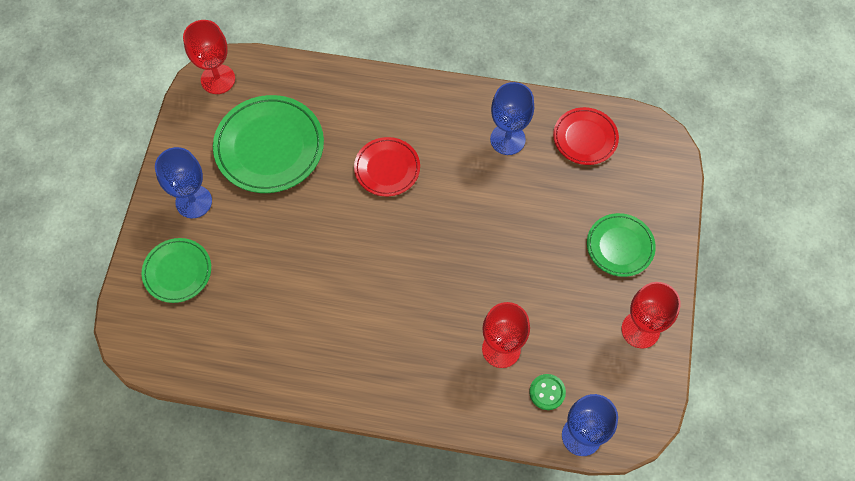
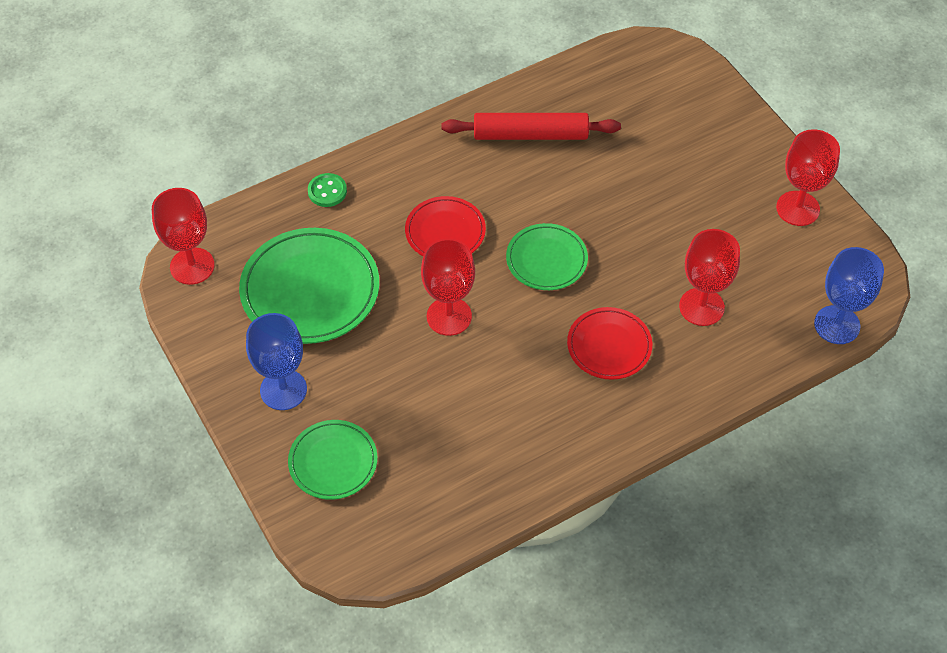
camera: 40 degrees left, 10 degrees down
blue goblet [490,82,534,155] -> red rolling pin [442,113,621,140]
green button [529,374,566,410] -> green button moved to [308,173,347,207]
red plate [553,107,619,165] -> red plate moved to [567,307,652,380]
green plate [587,213,656,277] -> green plate moved to [506,223,588,290]
none -> red goblet [421,238,475,336]

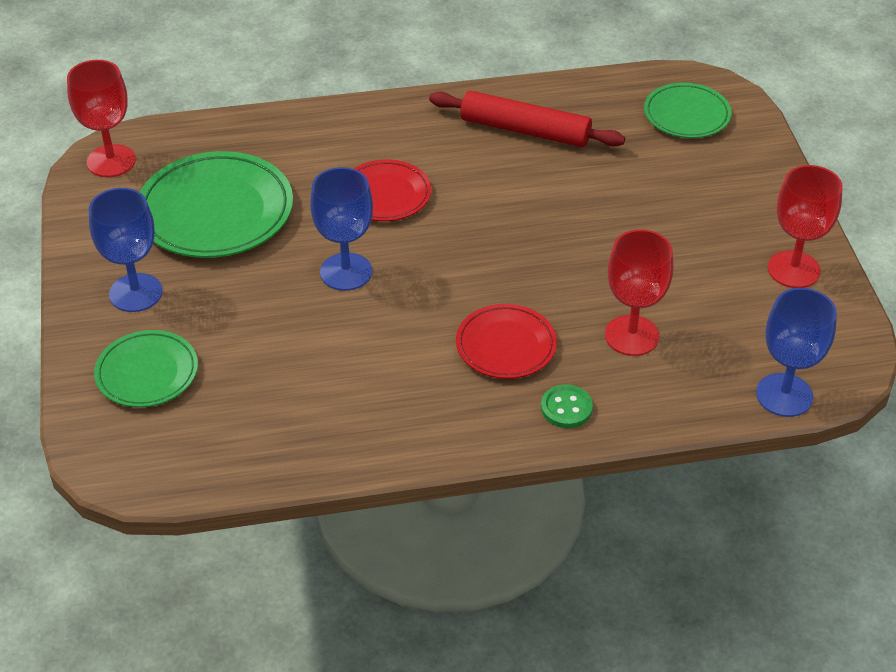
camera: 20 degrees right, 10 degrees down
green button [308,173,347,207] -> green button moved to [541,385,593,428]
red goblet [421,238,475,336] -> blue goblet [310,167,373,291]
green plate [506,223,588,290] -> green plate moved to [644,83,732,138]

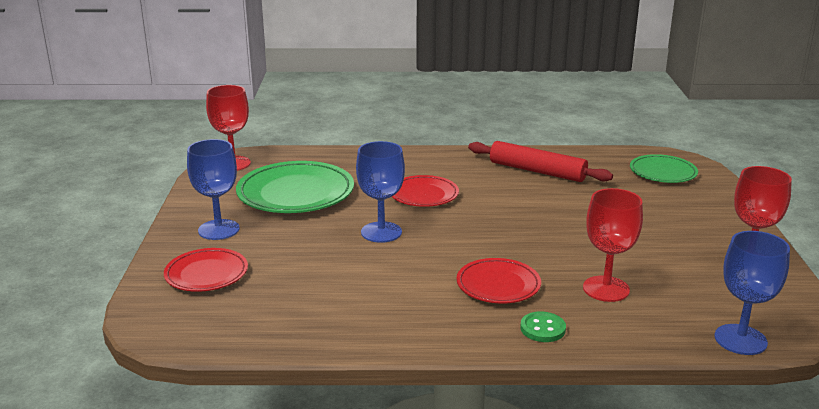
camera: 10 degrees right, 20 degrees down
green plate [94,330,198,407] -> red plate [164,248,248,292]

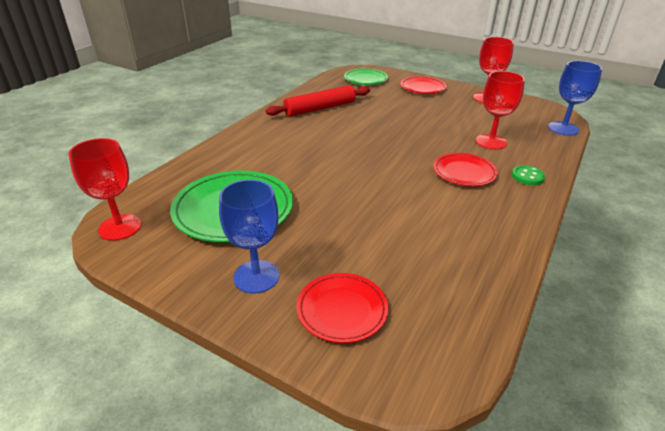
camera: 60 degrees left, 10 degrees up
blue goblet [356,141,405,243] -> none
red plate [392,175,459,207] -> red plate moved to [400,76,446,94]

